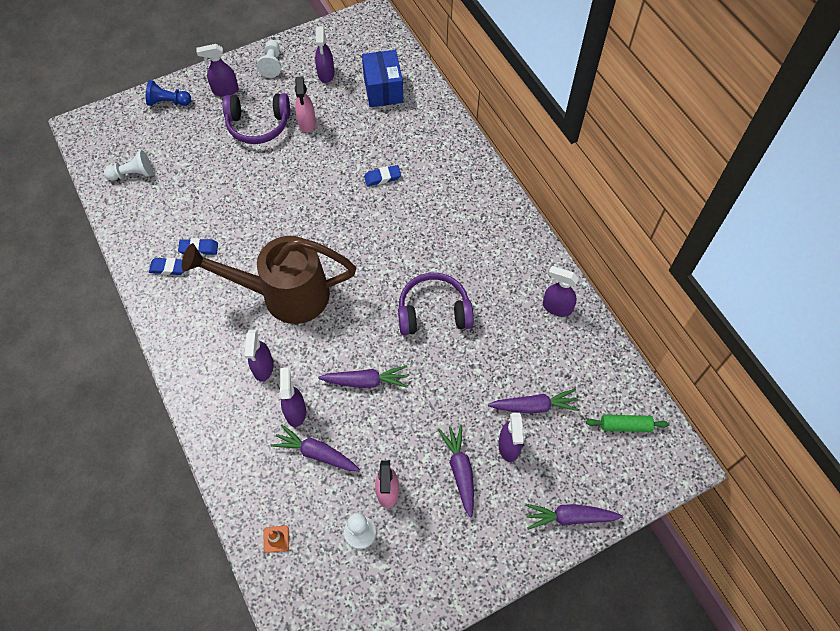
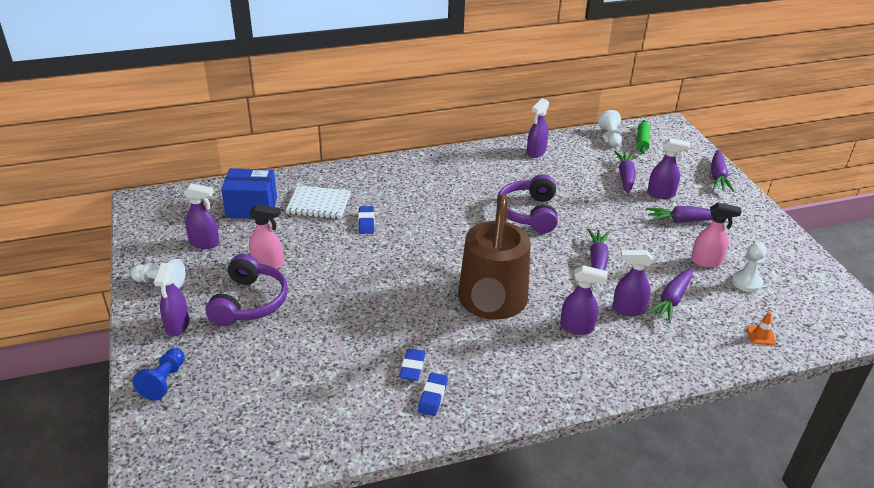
camera: 80 degrees left, 25 degrees down
white pawn [104,150,152,181] -> white pawn moved to [598,110,622,147]
none -> white notebook [286,185,351,219]

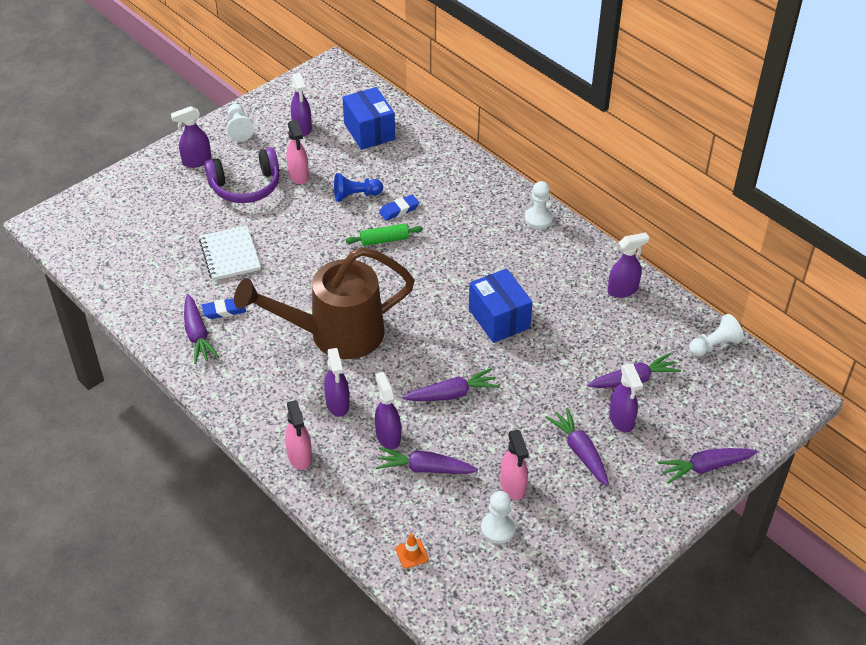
camera: 65 degrees right, 10 degrees up
blue pawn [133,348,185,401] -> blue pawn moved to [334,173,383,202]
white notebook [286,185,351,219] -> white notebook moved to [199,226,261,281]
blue eraser [418,372,448,416] -> purple carrot [184,294,219,364]
purple headphones [497,174,558,233] -> blue box [469,268,533,343]
purple spray bottle [527,98,549,158] -> purple spray bottle turned 150 degrees clockwise [608,233,650,298]
green rolling pin [637,120,650,154] -> green rolling pin moved to [346,224,423,246]
none -> pink spray bottle [285,400,312,470]
none -> white pawn [525,181,553,229]

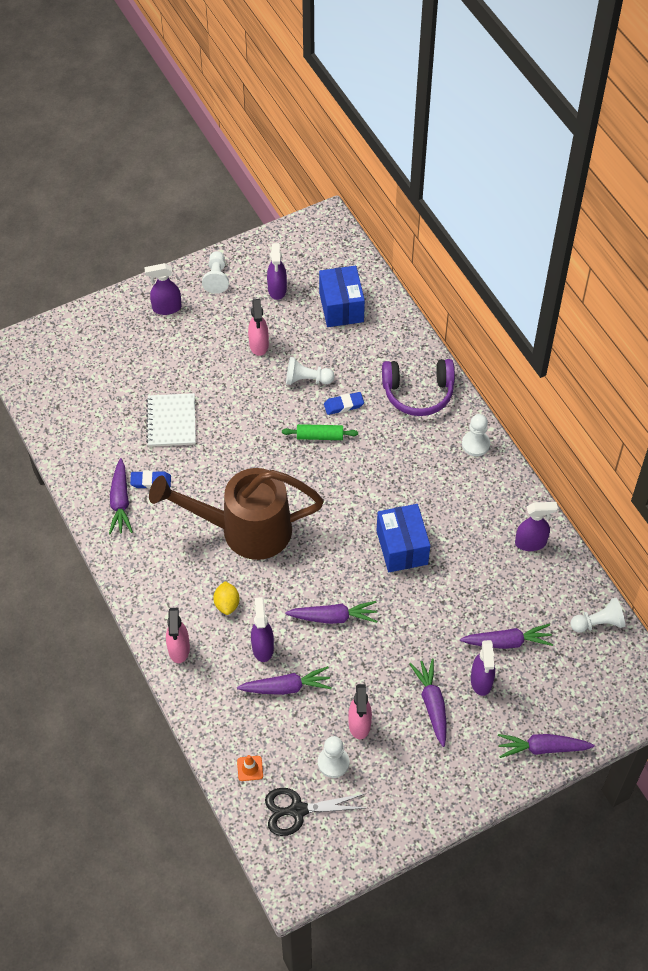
camera: 15 degrees right, 10 degrees up
purple headphones [204,147,279,203] -> purple headphones moved to [382,359,455,416]
purple spray bottle [324,348,349,417] -> yellow lemon [213,581,240,615]
blue pawn [334,173,383,202] -> white pawn [286,357,334,385]
purple carrot [375,447,478,474] -> purple carrot turned 150 degrees clockwise [237,666,332,695]
none -> black scissors [265,788,366,836]

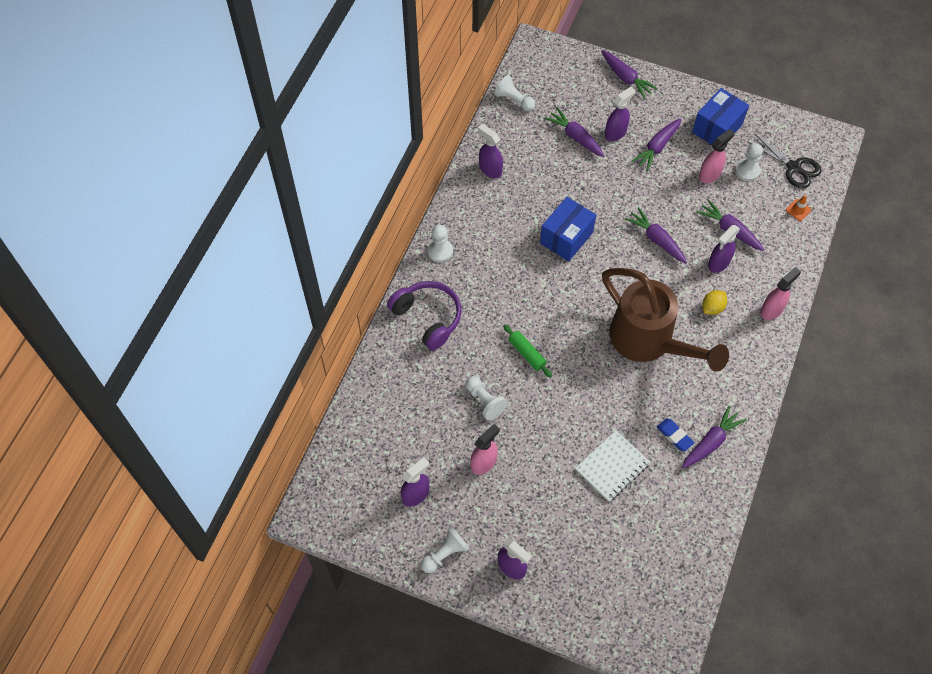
camera: 130 degrees left, 5 degrees up
blue box [319,266,365,327] -> blue box moved to [692,88,749,145]
blue eraser [324,392,364,415] -> none

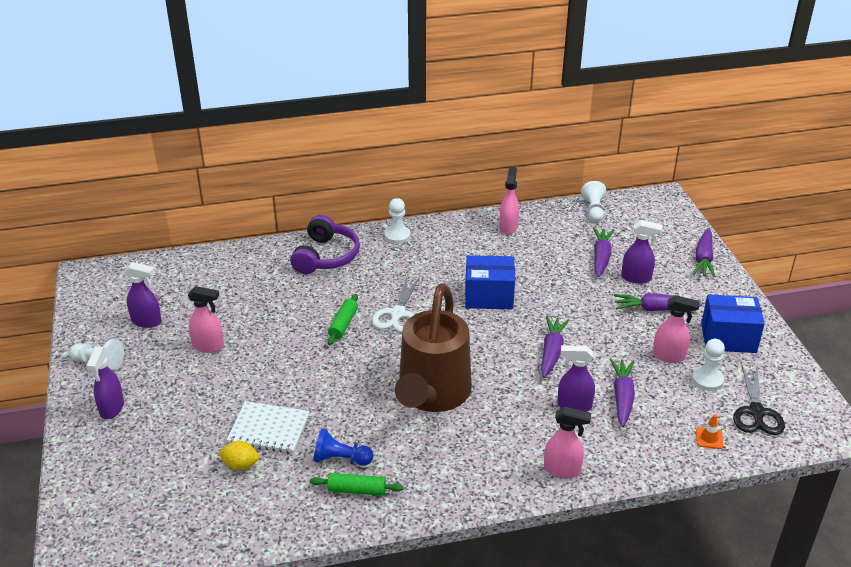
camera: 55 degrees right, 25 degrees down
white pawn [466,376,508,420] -> none
purple spray bottle [478,124,503,178] -> pink spray bottle [499,167,519,234]
blue eraser [657,418,694,451] -> blue pawn [313,428,373,466]
purple carrot [682,406,746,468] -> green rolling pin [310,473,404,496]
yellow lemon [702,290,727,315] -> yellow lemon moved to [218,441,259,470]
none -> white scissors [372,276,420,332]

